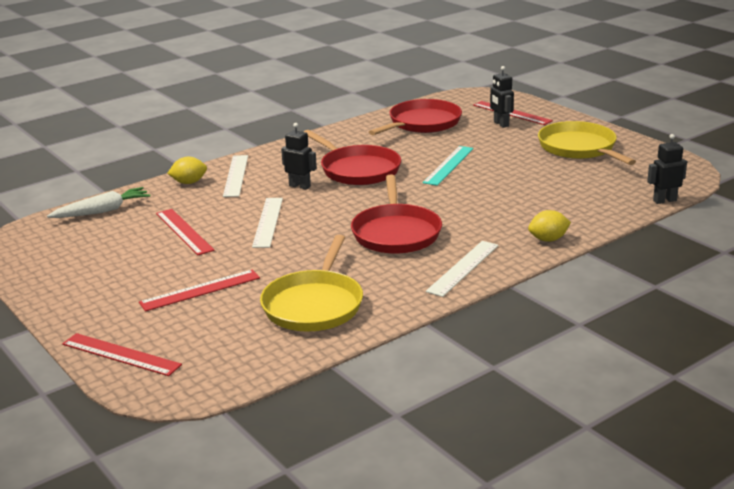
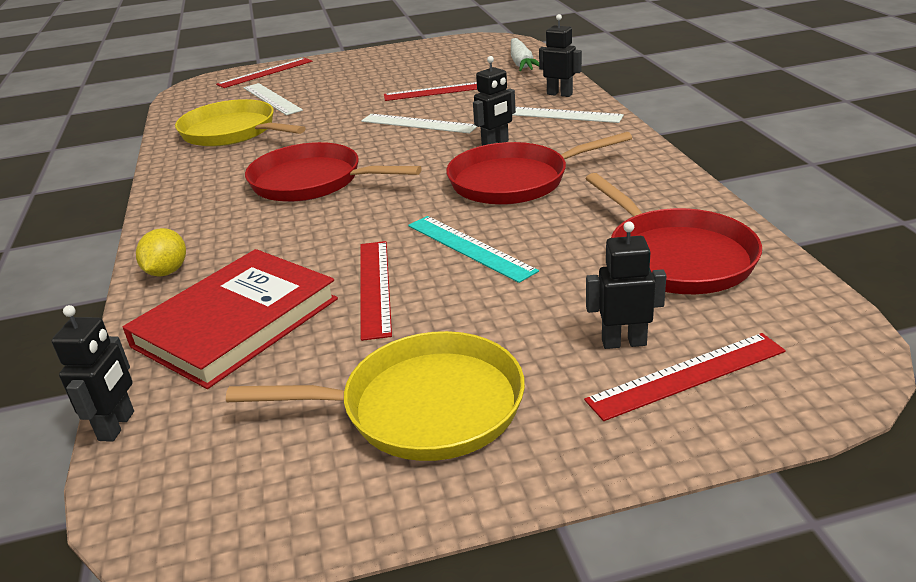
camera: 115 degrees right, 5 degrees up
red ruler [139,270,260,312] -> red ruler moved to [360,241,392,341]
yellow lemon [167,157,207,184] -> black robot [539,14,582,97]
white ruler [426,241,499,297] -> white ruler moved to [243,83,303,115]
none -> red book [123,249,338,389]

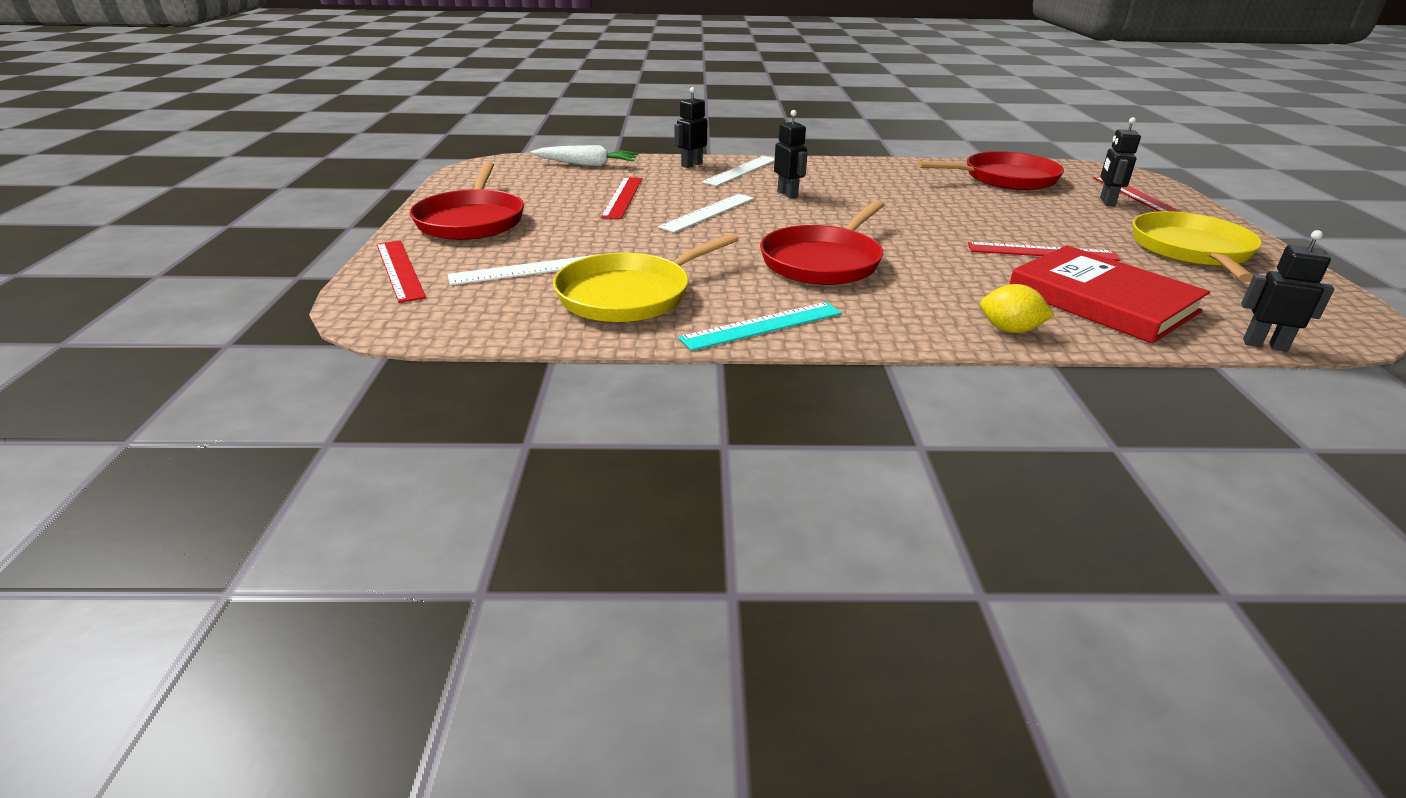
camera: 80 degrees left, 0 degrees up
turquoise ruler [408,216,539,283] -> turquoise ruler moved to [678,302,842,351]
red pan [446,132,632,205] -> red pan moved to [410,162,524,240]

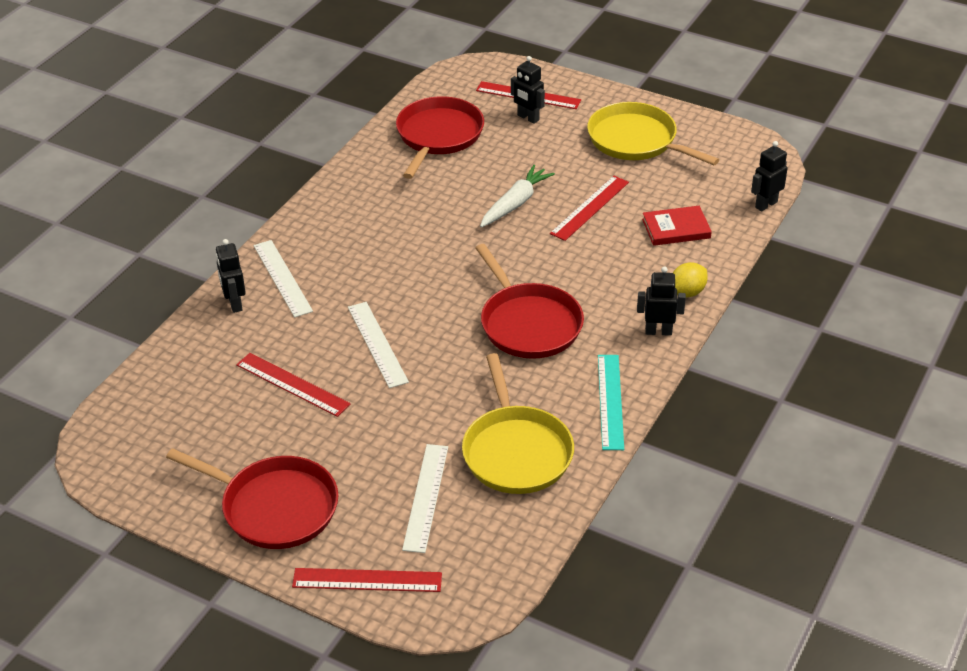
camera: 60 degrees left, 10 degrees up
white carrot [530,145,638,167] -> white carrot moved to [480,165,555,227]
black robot [774,110,808,199] -> black robot moved to [637,266,686,336]
red book [1009,245,1210,344] -> red book [642,206,712,246], size x0.55

